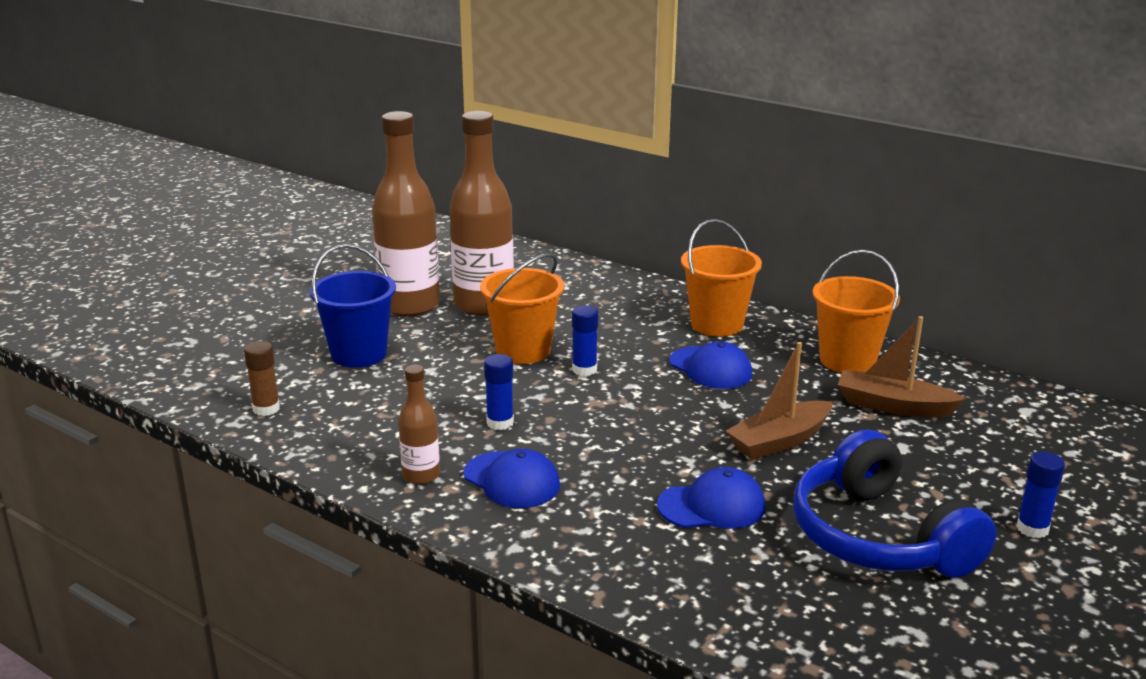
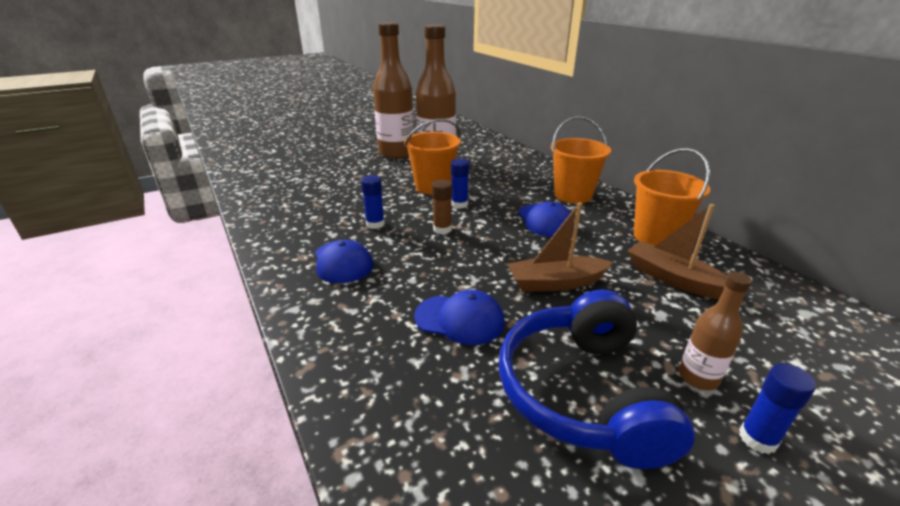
camera: 25 degrees right, 5 degrees up
brown glue stick [244,341,280,416] -> brown glue stick moved to [432,180,452,234]
blue bucket [310,244,396,368] -> none
brown bottle [398,365,440,484] -> brown bottle moved to [679,272,752,390]

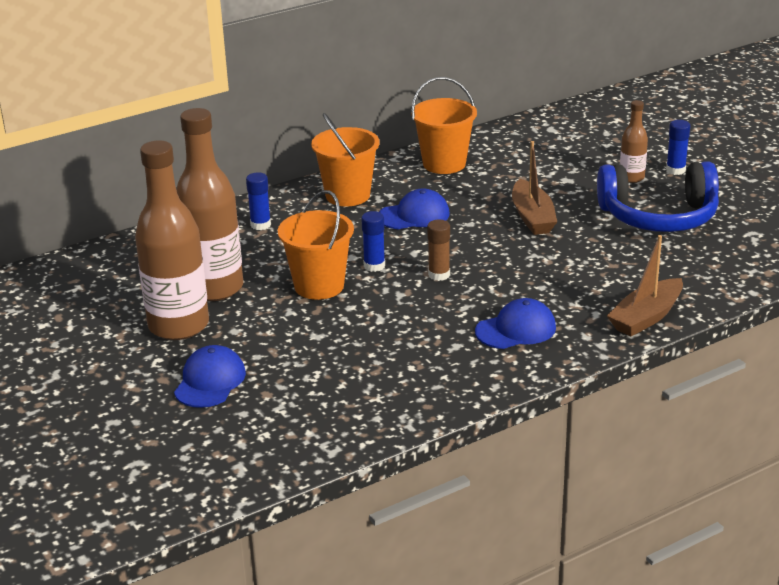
camera: 90 degrees left, 0 degrees up
blue glue stick [361,175,385,229] -> blue glue stick moved to [246,173,271,230]
blue cap [414,290,504,345] -> blue cap moved to [174,345,246,408]
brown boat [627,204,727,299] -> brown boat moved to [607,235,683,336]

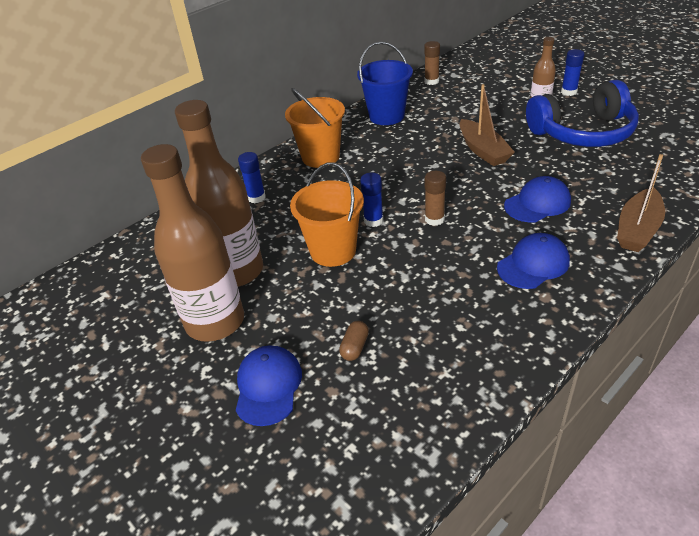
camera: 10 degrees left, 10 degrees up
blue cap [379,189,450,229] -> blue cap moved to [504,176,571,222]
orange bucket [411,77,477,174] -> blue bucket [357,42,413,125]
none -> brown capsule [339,321,369,361]
none -> brown glue stick [424,41,440,85]

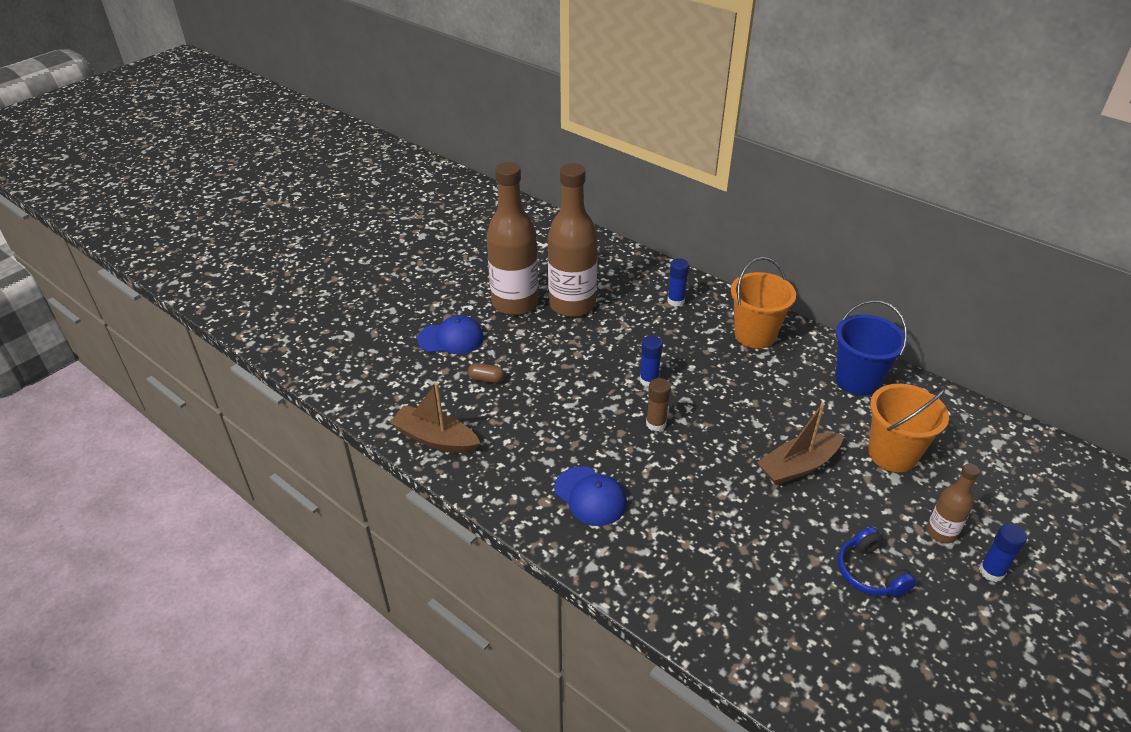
camera: 80 degrees right, 0 degrees up
orange bucket [290,163,364,267] -> orange bucket moved to [868,384,949,472]
brown glue stick [424,41,440,85] -> none
blue cap [504,176,571,222] -> none
blue headphones [526,80,639,147] -> blue headphones [838,527,916,597], size x0.51
brown boat [617,154,665,252] -> brown boat moved to [390,383,481,453]

